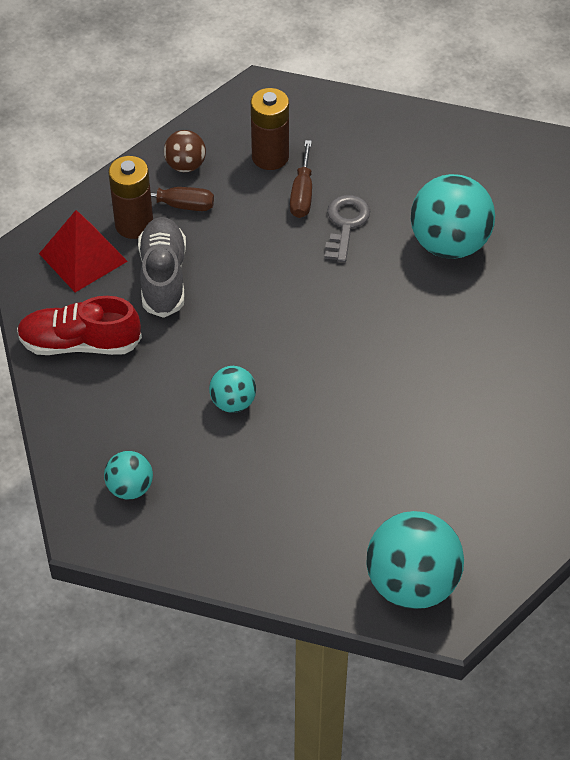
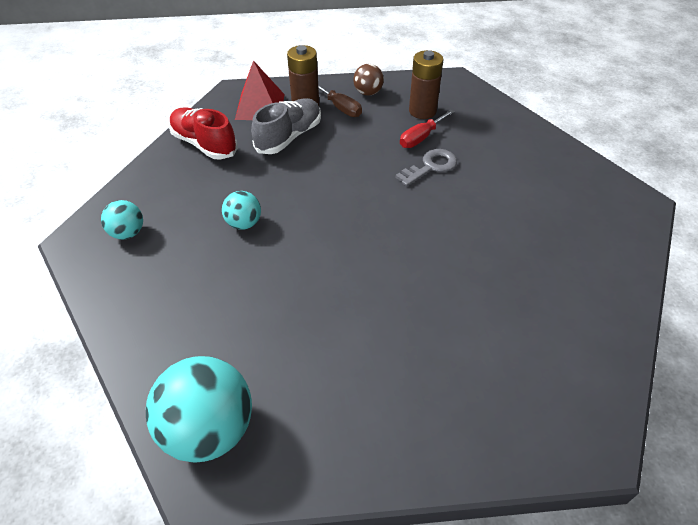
camera: 40 degrees right, 5 degrees down
brown screwdriver [290,140,312,218] -> red screwdriver [400,109,454,148]
turquoise ball [411,174,495,259] -> none

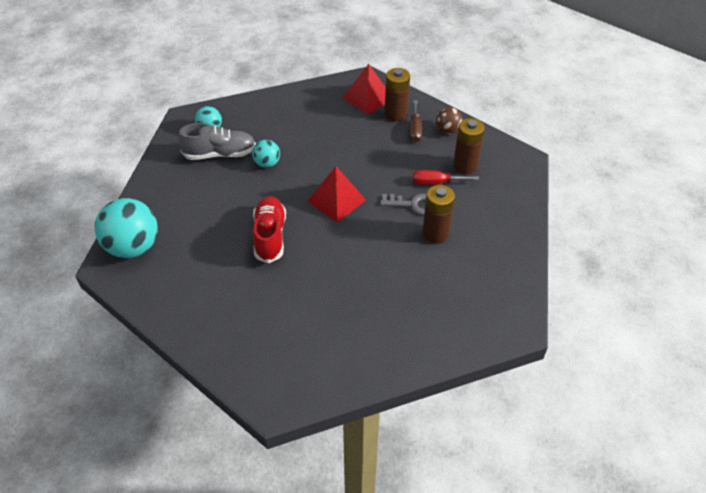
camera: 45 degrees right, 0 degrees up
red shoe [169,107,238,160] -> red shoe moved to [252,196,286,263]
grey shoe [251,98,321,154] -> grey shoe moved to [178,123,256,160]
none -> red pyramid [307,166,366,223]
none -> brown battery [422,185,455,244]

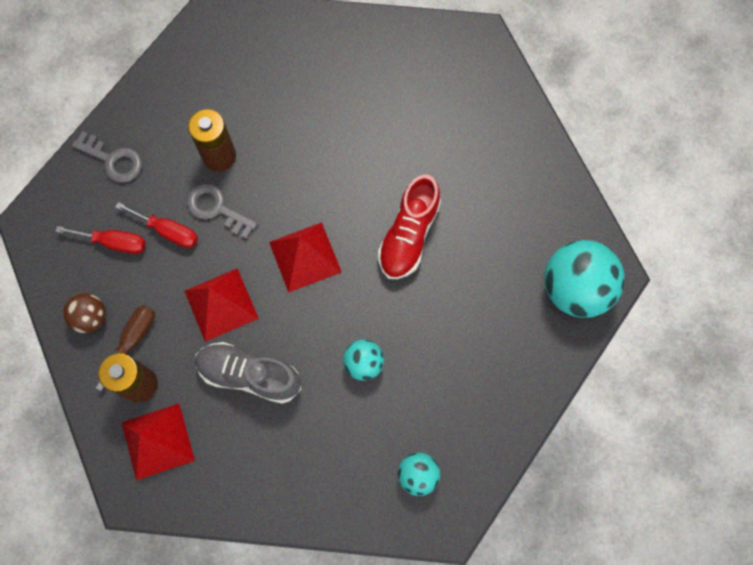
camera: 155 degrees left, 25 degrees up
grey shoe [178,123,256,160] -> grey shoe moved to [195,342,301,404]
brown battery [453,118,485,174] -> red screwdriver [55,226,146,254]
none -> grey key [72,131,142,183]
none -> red pyramid [184,268,259,342]

